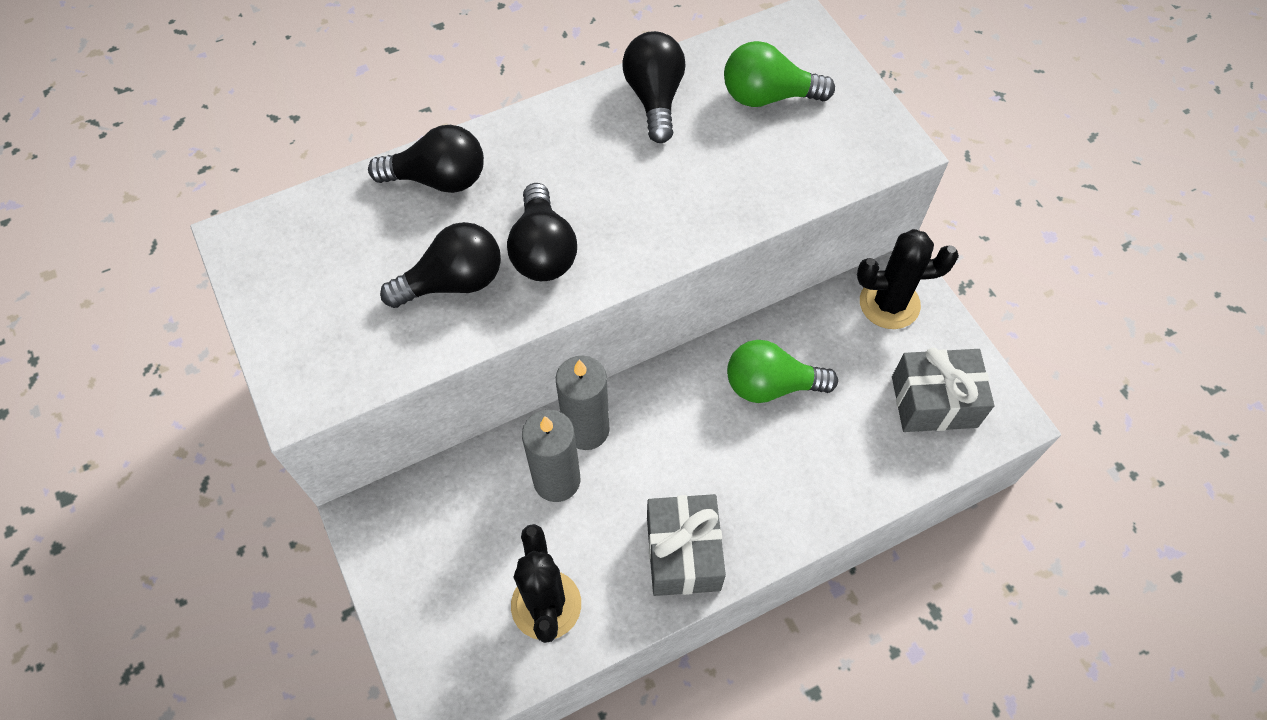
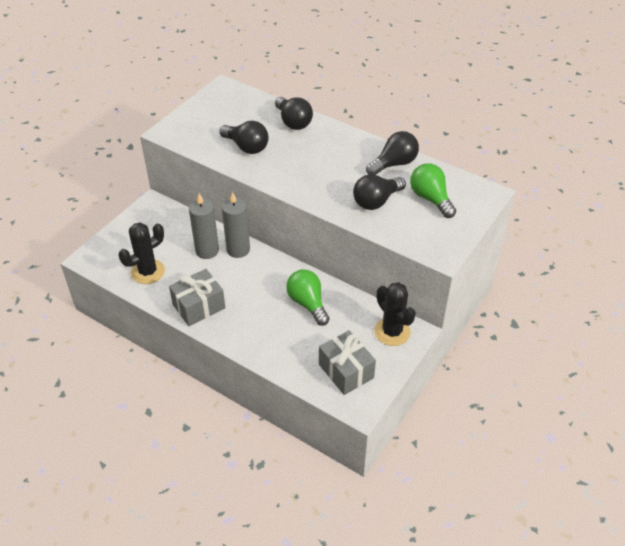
camera: 60 degrees right, 15 degrees down
black light bulb [507,183,577,281] -> black light bulb moved to [353,174,406,210]

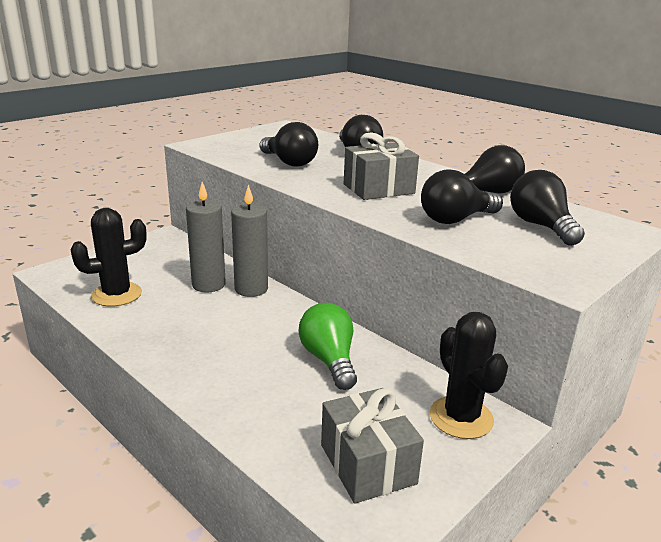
camera: 10 degrees right, 20 degrees down
grey gift [169,269,225,326] -> grey gift moved to [344,132,419,200]
green light bulb [410,163,456,218] -> black light bulb [510,170,585,246]

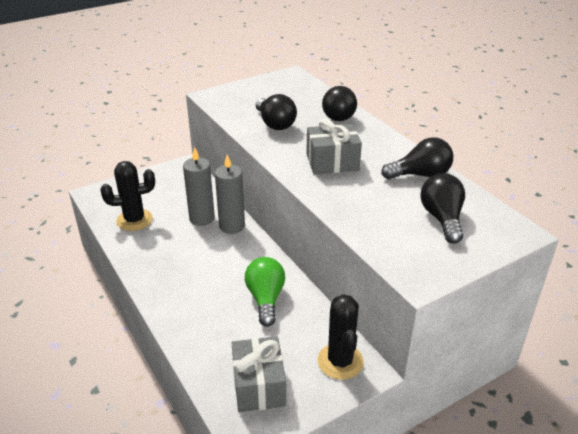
camera: 15 degrees right, 10 degrees up
black light bulb [421,169,503,224] -> none

